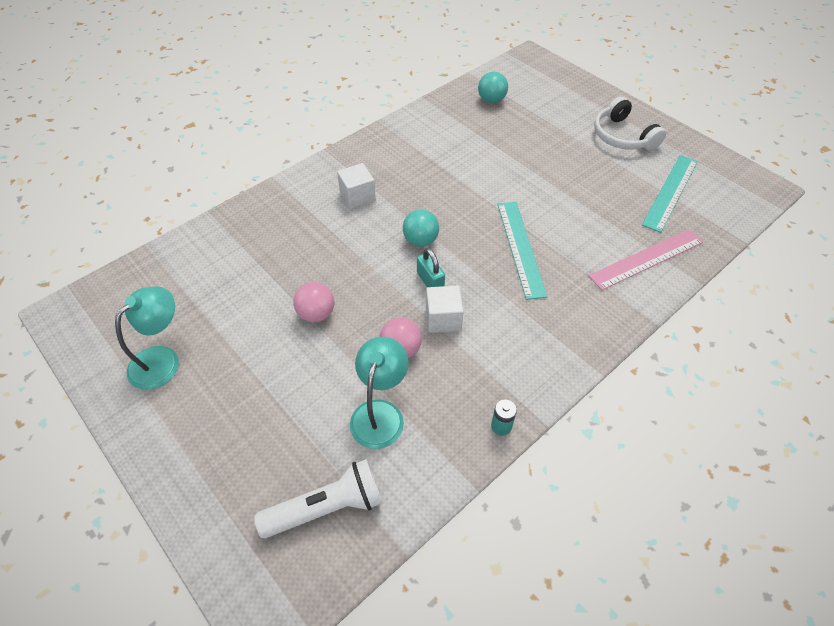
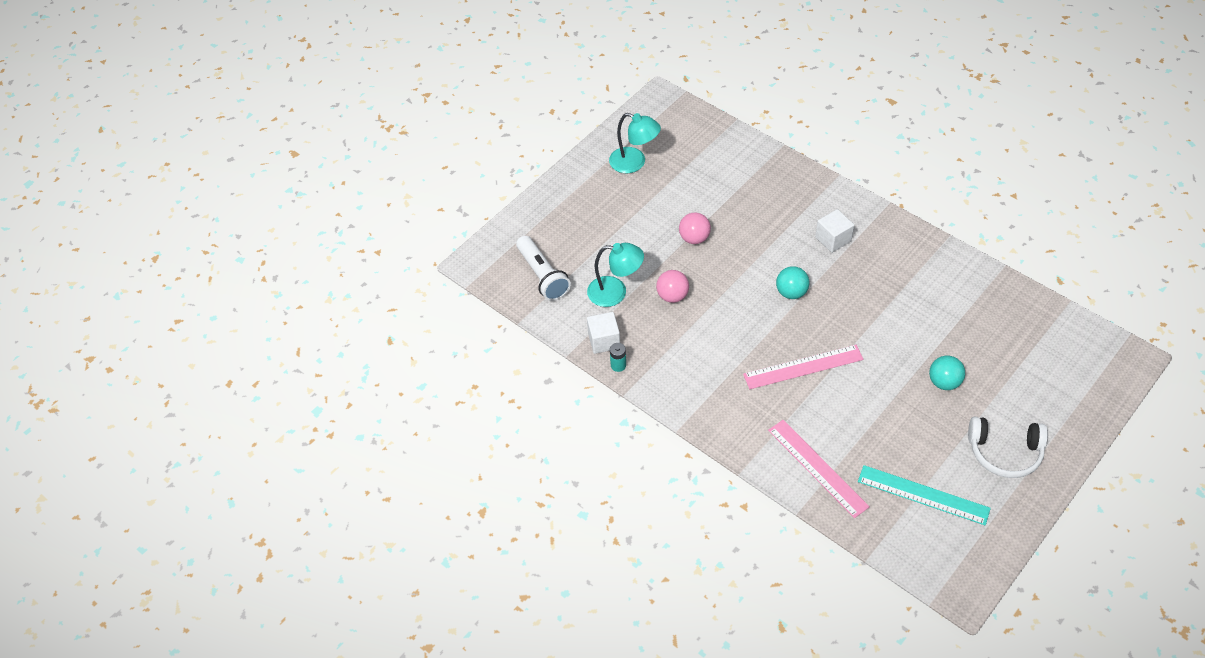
camera: 85 degrees right, 0 degrees up
turquoise padlock [417,248,445,287] -> none
white cube [426,286,464,333] -> white cube moved to [587,312,620,354]
turquoise ball [478,72,508,103] -> turquoise ball moved to [929,356,965,390]
turquoise ruler [497,202,547,300] -> pink ruler [743,345,864,389]
white headphones [594,96,666,151] -> white headphones turned 135 degrees counterclockwise [968,416,1048,478]

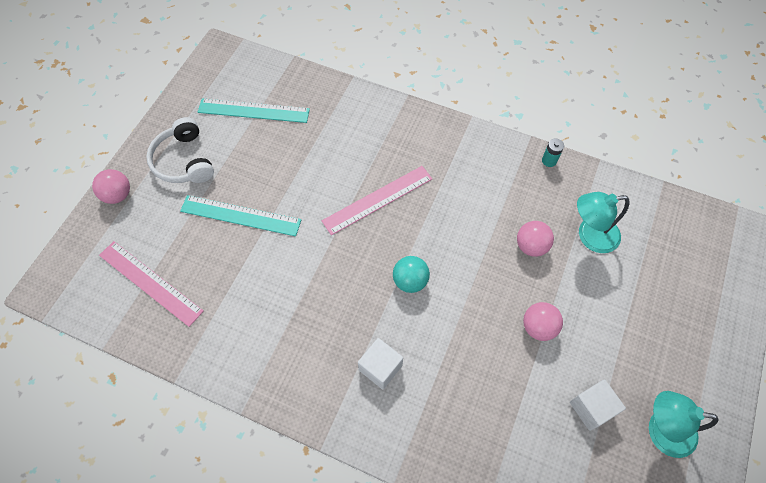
camera: 160 degrees right, 10 degrees up
white flashlight [516,236,571,301] -> none
white cube [587,312,620,354] -> white cube moved to [570,379,626,431]
pink ruler [768,420,870,518] -> pink ruler moved to [99,241,204,327]
turquoise ball [929,356,965,390] -> turquoise ruler [180,195,301,236]
white headphones [968,416,1048,478] -> white headphones turned 105 degrees counterclockwise [146,117,214,183]
none -> pink ball [92,169,130,204]

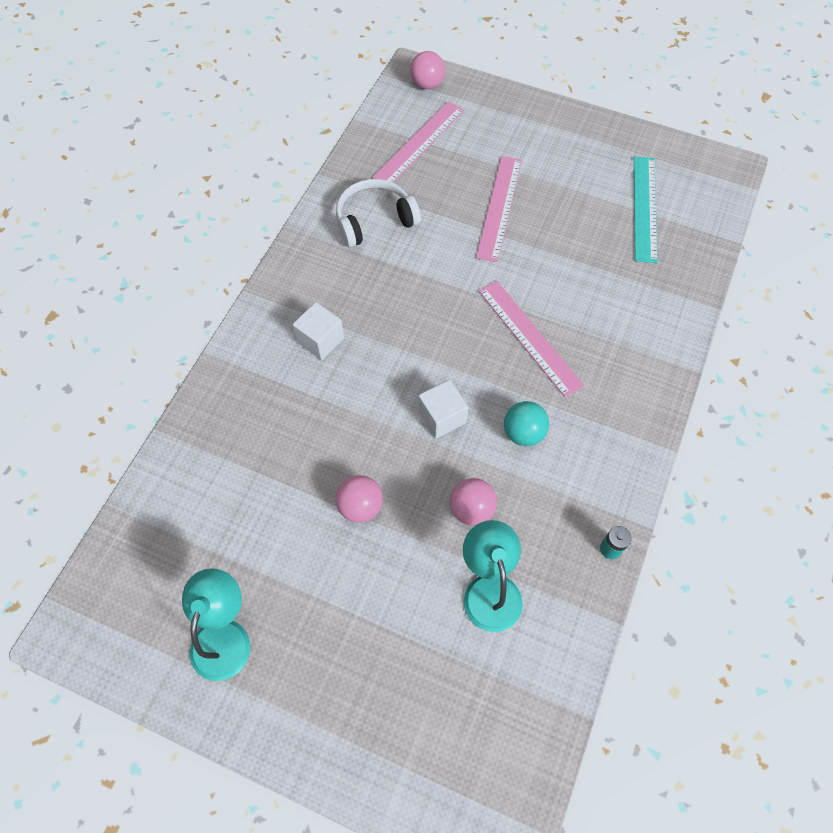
camera: 90 degrees right, 0 degrees up
pink ball [92,169,130,204] -> pink ball moved to [410,51,445,89]
white headphones [146,117,214,183] -> white headphones moved to [336,179,421,248]
turquoise ruler [180,195,301,236] -> pink ruler [476,156,522,262]
turquoise ball [393,256,430,293] -> turquoise ball moved to [504,401,549,446]
white cube [570,379,626,431] -> white cube moved to [418,380,468,438]

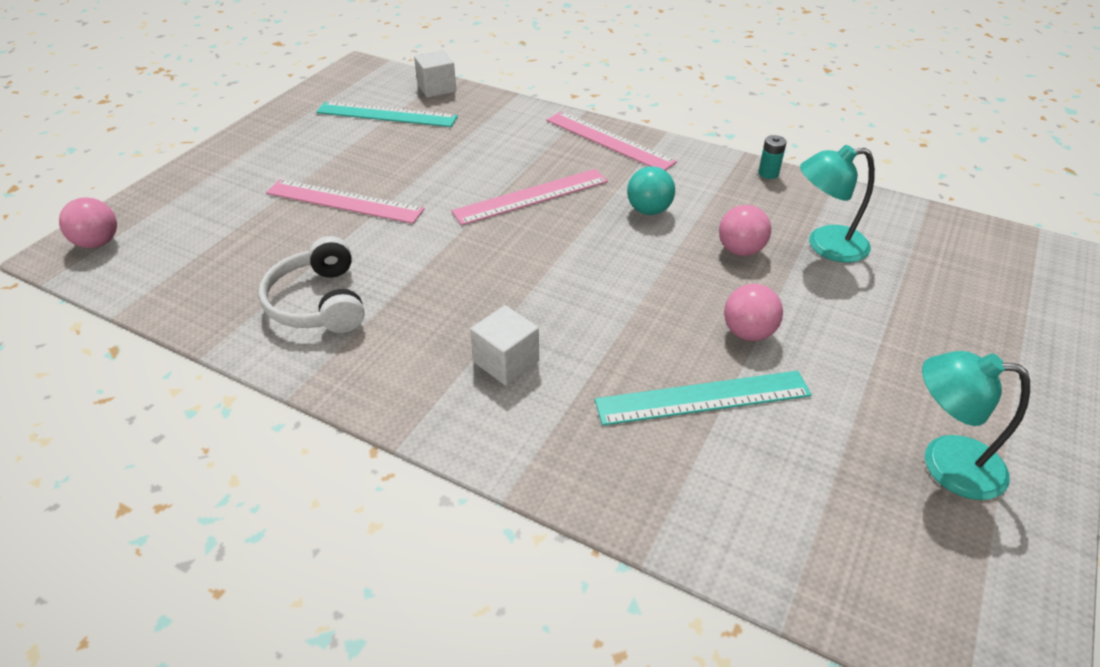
camera: 85 degrees left, 20 degrees down
pink ruler [372,102,464,183] -> pink ruler moved to [546,111,677,170]
white cube [418,380,468,438] -> white cube moved to [414,50,456,98]
none -> turquoise ruler [595,371,812,426]

